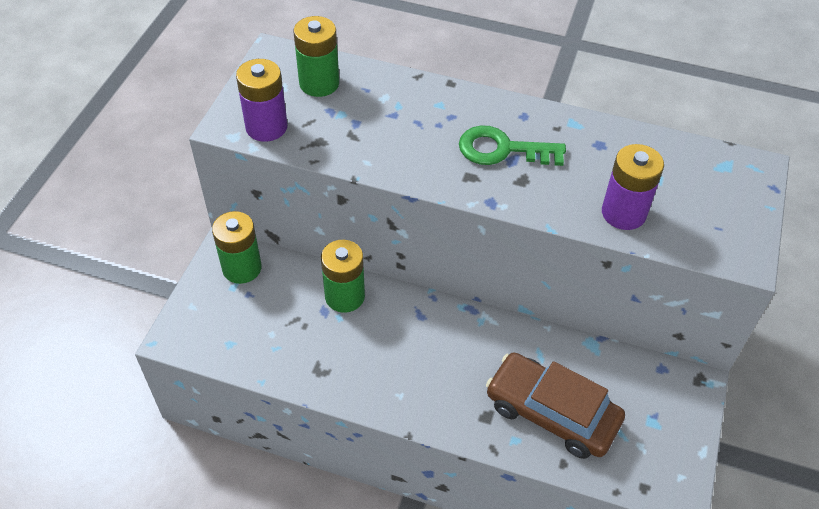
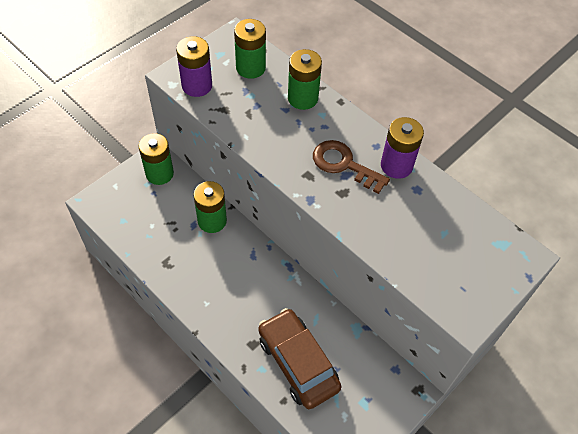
camera: 25 degrees right, 5 degrees up
green key [459,125,566,166] -> brown key [313,140,390,194]
purple battery [602,144,664,230] -> purple battery moved to [381,117,424,179]
none -> green battery [288,49,322,110]

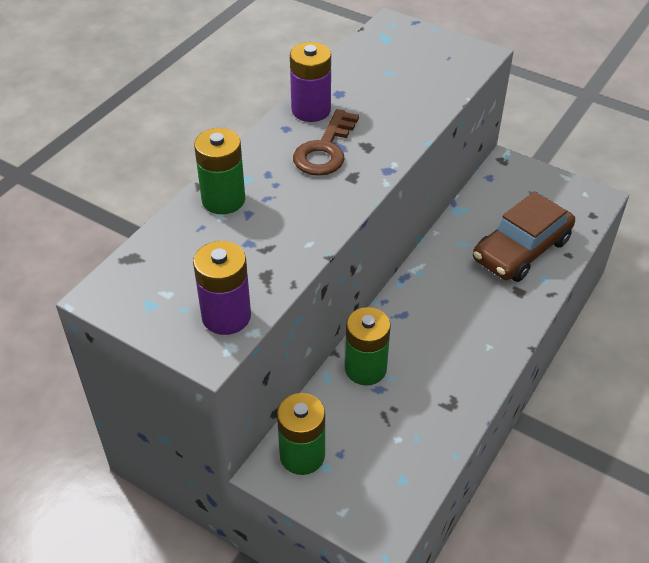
camera: 100 degrees left, 10 degrees down
green battery [234,19,266,79] -> none

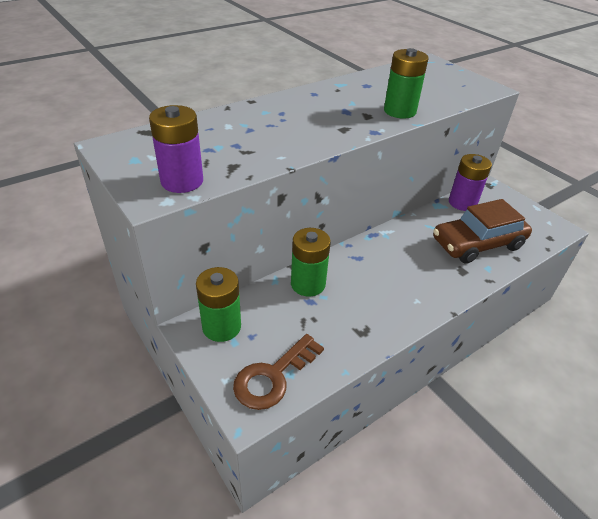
camera: 20 degrees right, 5 degrees down
green battery [194,128,245,214] -> green battery moved to [384,48,428,118]
purple battery [290,42,331,122] -> purple battery moved to [449,154,492,211]
brown key [293,109,359,176] -> brown key moved to [233,334,324,410]

